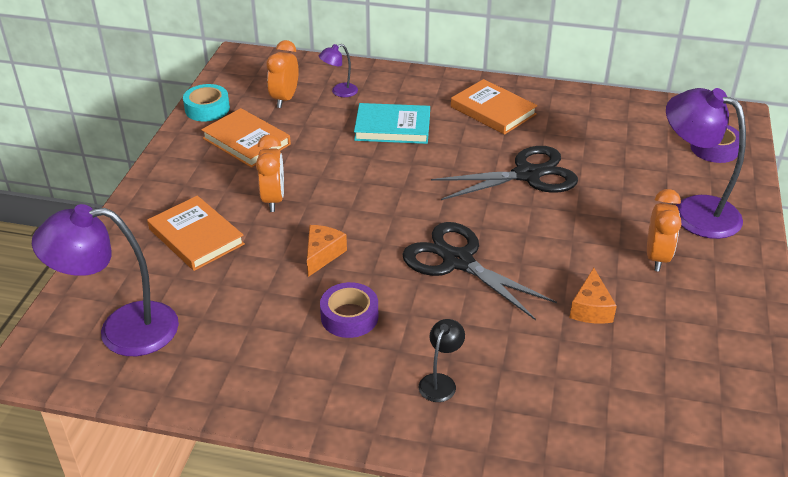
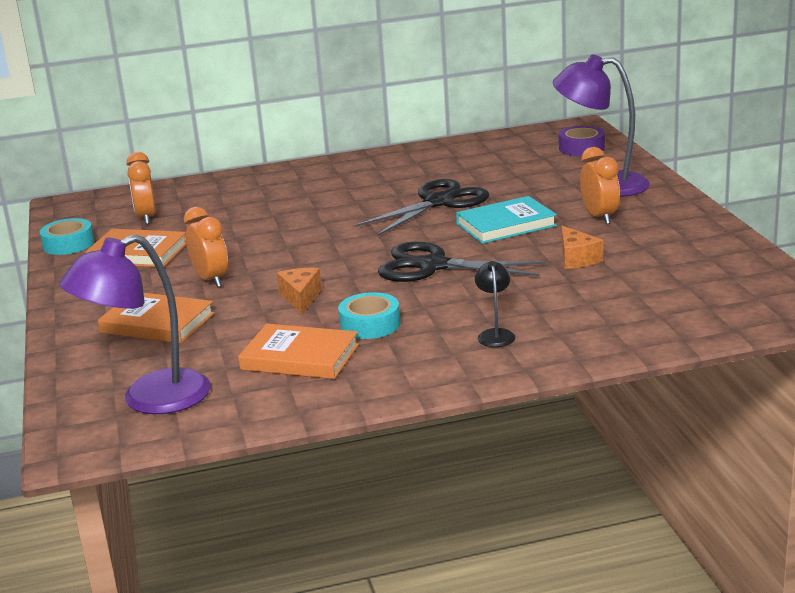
camera: 25 degrees left, 15 degrees down
purple lamp [319,44,358,97] -> none
purple tape [320,282,378,338] -> turquoise tape [338,292,400,339]
turquoise book [354,103,430,144] -> turquoise book moved to [456,196,557,244]
orange book [451,79,538,135] -> orange book moved to [238,324,359,379]

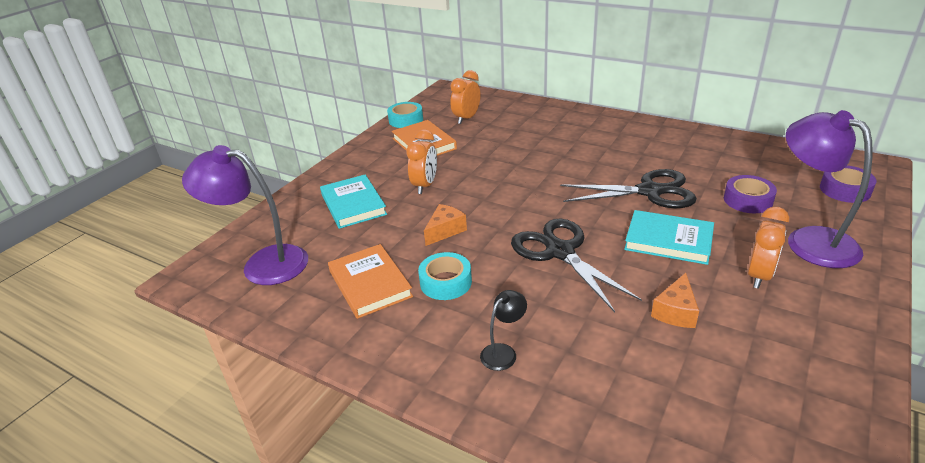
camera: 45 degrees right, 10 degrees up
orange book [98,293,214,343] -> turquoise book [320,174,387,229]
none -> purple tape [724,175,777,213]

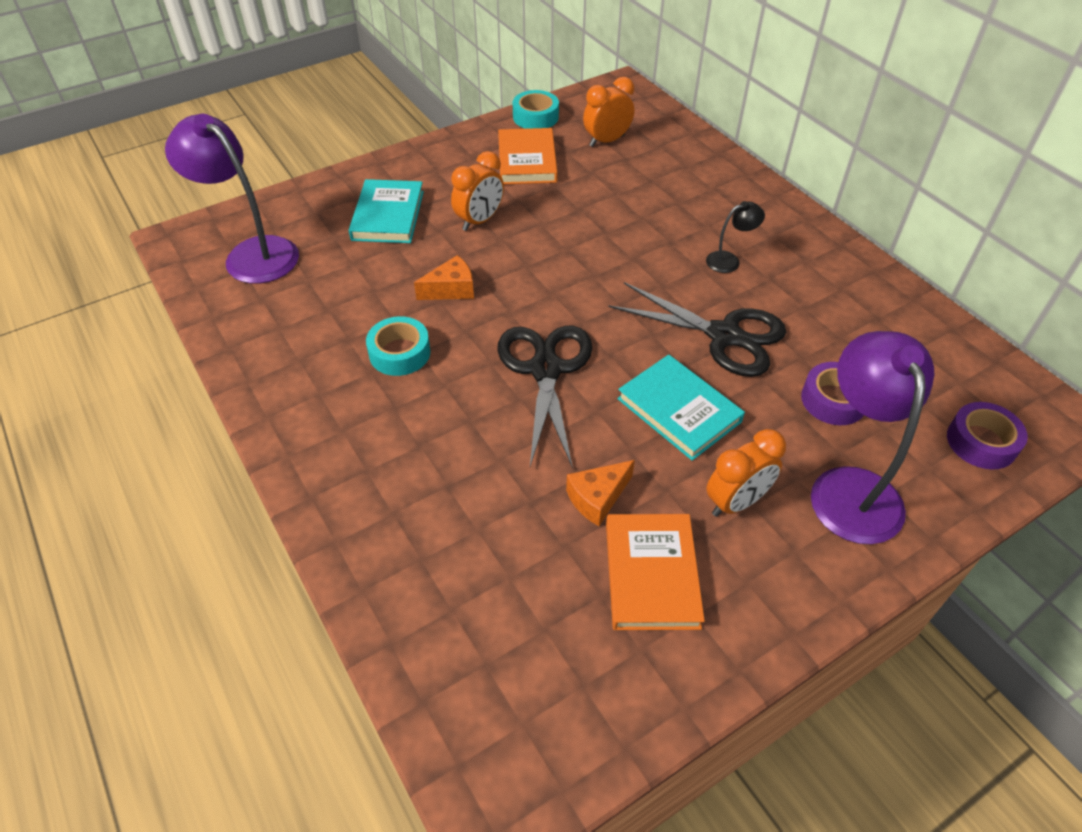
camera: 25 degrees right, 15 degrees up
orange book [328,244,413,319] -> orange book moved to [606,514,705,630]
black lamp [480,290,527,371] -> black lamp moved to [706,201,765,273]

